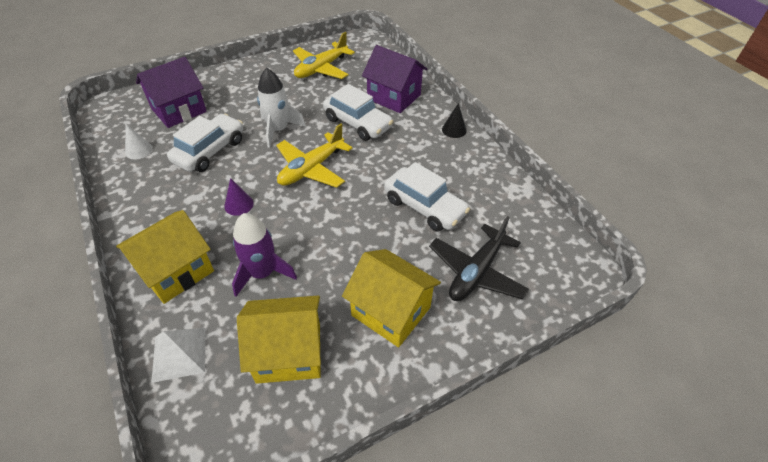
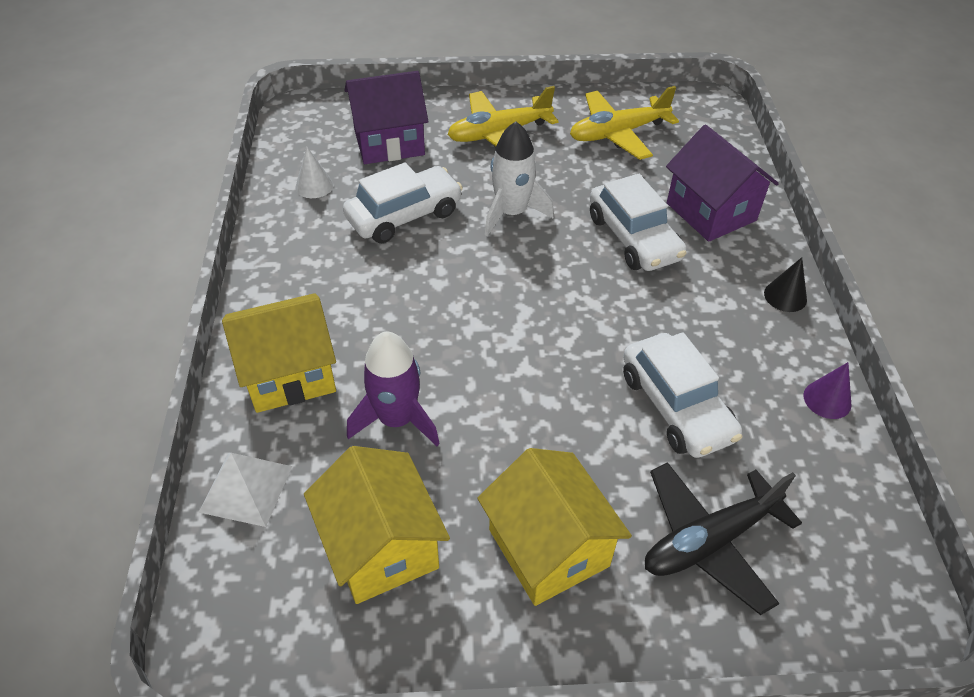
camera: 25 degrees right, 0 degrees up
purple cone [224,178,254,216] -> purple cone moved to [804,362,852,419]
yellow house [237,296,321,384] -> yellow house turned 45 degrees clockwise [304,446,450,604]
yellow plane [276,124,353,188] -> yellow plane moved to [448,86,558,148]

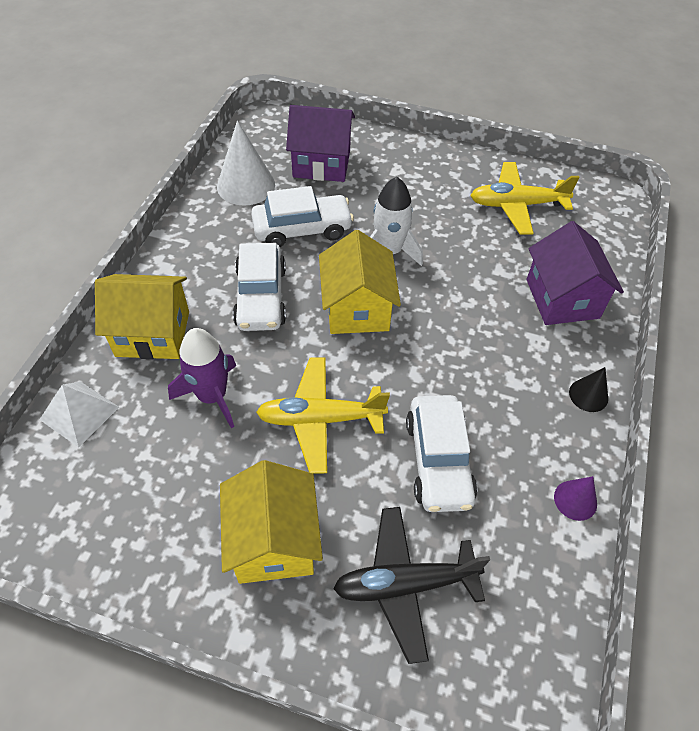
camera: 20 degrees right, 5 degrees up
white cone [295,147,333,198] -> white cone [217,120,275,205], size x1.87
yellow house [304,446,450,604] -> yellow house moved to [319,230,401,334]
yellow plane [448,86,558,148] -> yellow plane moved to [256,357,390,474]
white car [590,174,687,271] -> white car moved to [233,243,286,331]

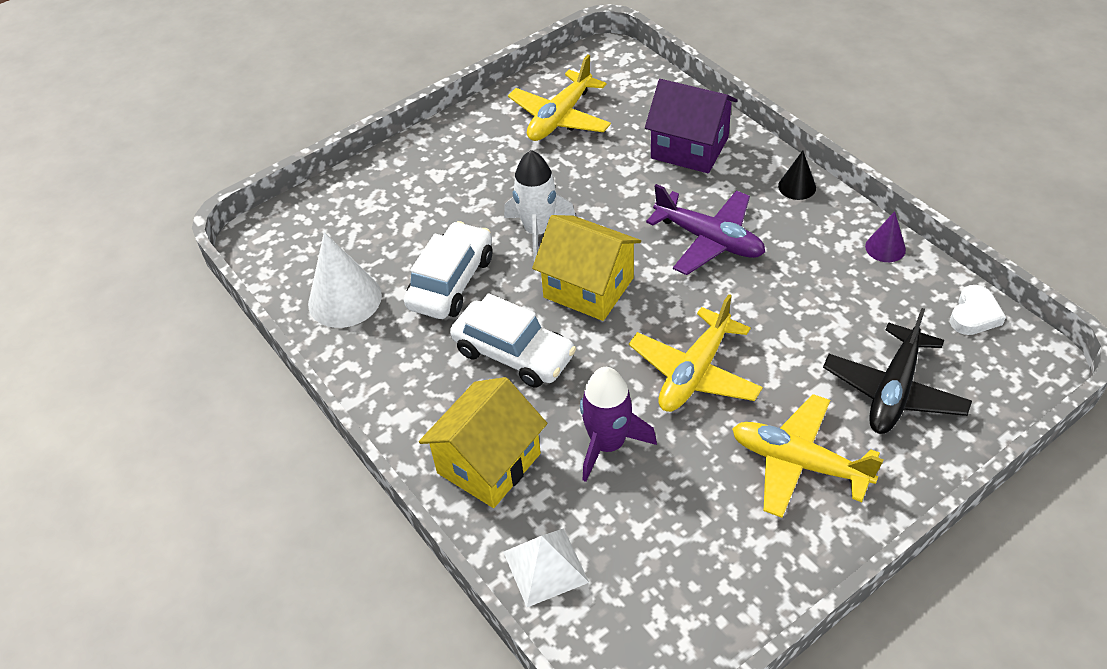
camera: 50 degrees left, 5 degrees down
yellow house [220,460,323,584] -> yellow plane [732,394,883,518]
purple house [286,105,355,182] -> none
white car [406,395,477,512] -> none
none -> purple plane [646,184,765,275]
none -> white heart [950,285,1006,335]

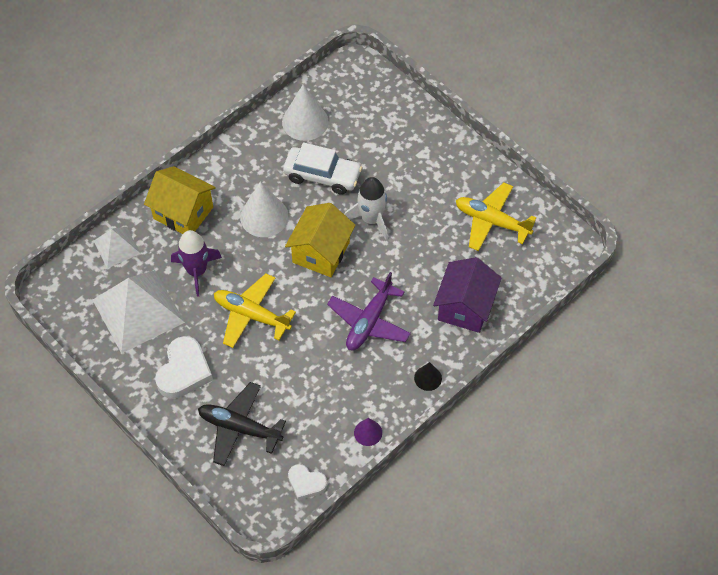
camera: 80 degrees right, 10 degrees up
white car [450,293,576,388] -> white cone [240,181,288,237]
yellow plane [732,394,883,518] -> white heart [155,336,213,399]
none -> white pyramid [93,270,185,353]

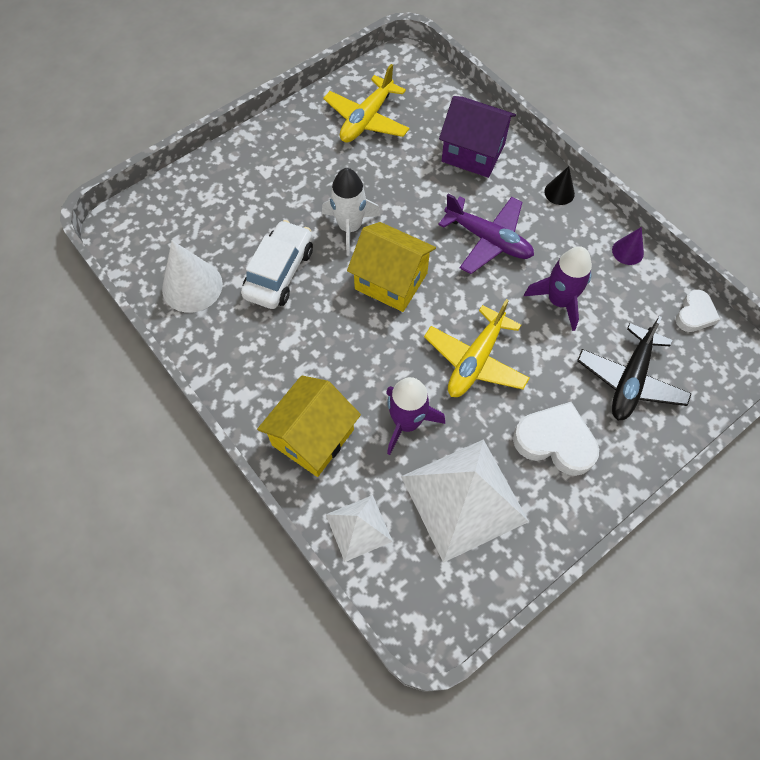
camera: 85 degrees left, 5 degrees up
white cone [240,181,288,237] -> none
none -> purple rocket [524,246,592,331]

